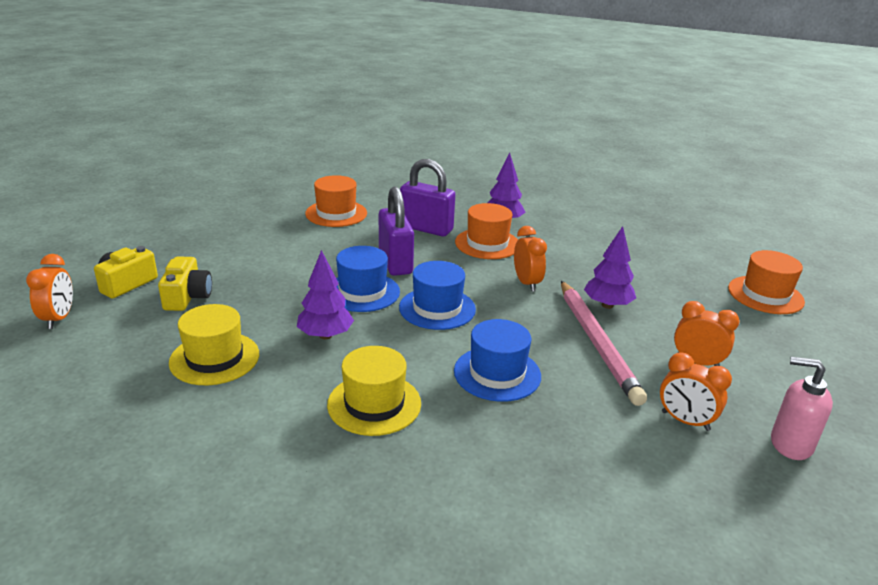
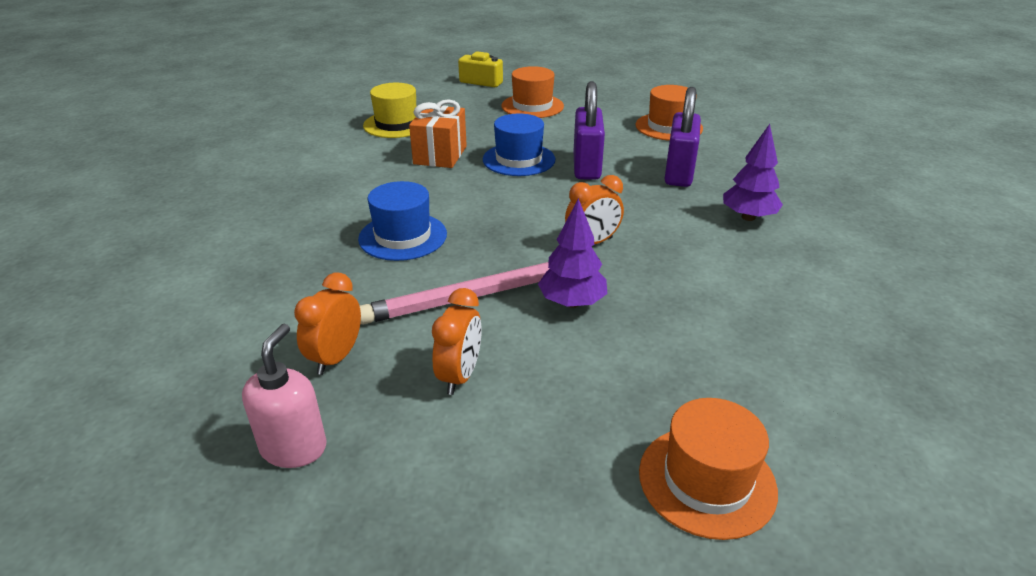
camera: 80 degrees right, 5 degrees up
orange clock [26,254,73,329] -> none
yellow camera [158,256,212,311] -> none
purple tree [297,250,354,339] -> orange gift [409,99,467,168]
yellow hat [327,346,421,436] -> none
purple padlock [379,186,414,276] -> purple padlock turned 60 degrees counterclockwise [574,81,605,180]
blue hat [399,261,476,330] -> none
orange hat [455,203,518,259] -> orange hat moved to [501,66,564,118]

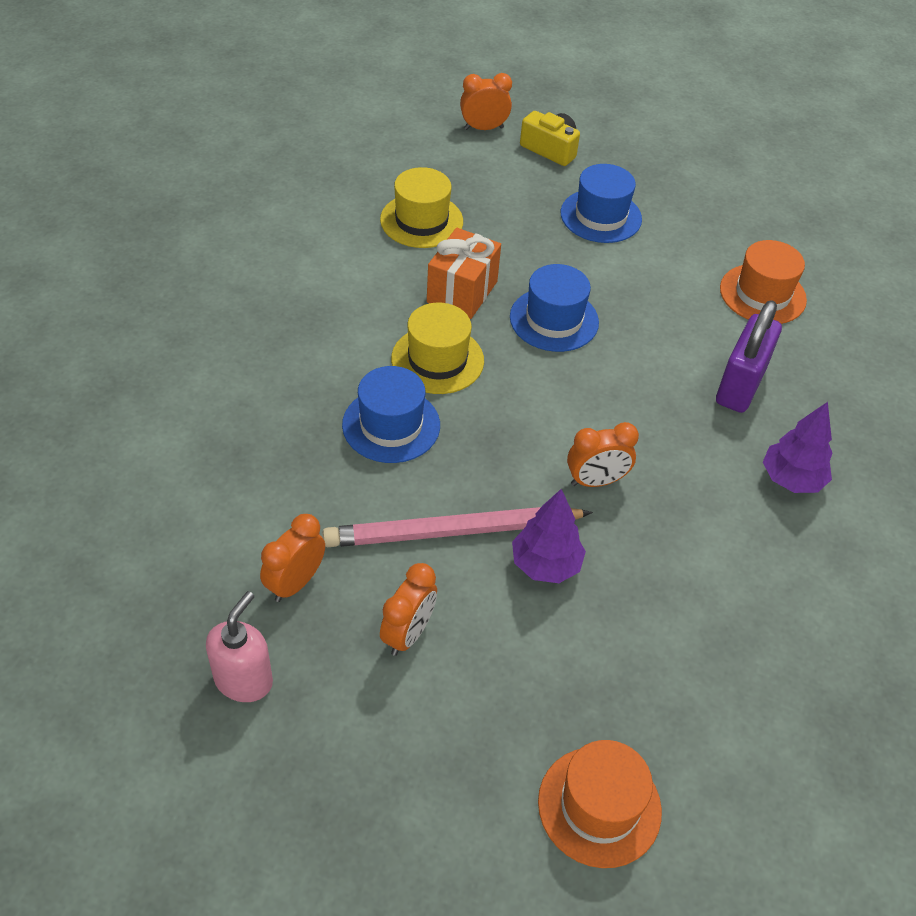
camera: 10 degrees right, 15 degrees up
orange hat [501,66,564,118] -> blue hat [561,164,642,243]
purple padlock [574,81,605,180] -> none
none -> yellow hat [391,303,484,394]
none -> orange clock [460,73,512,130]

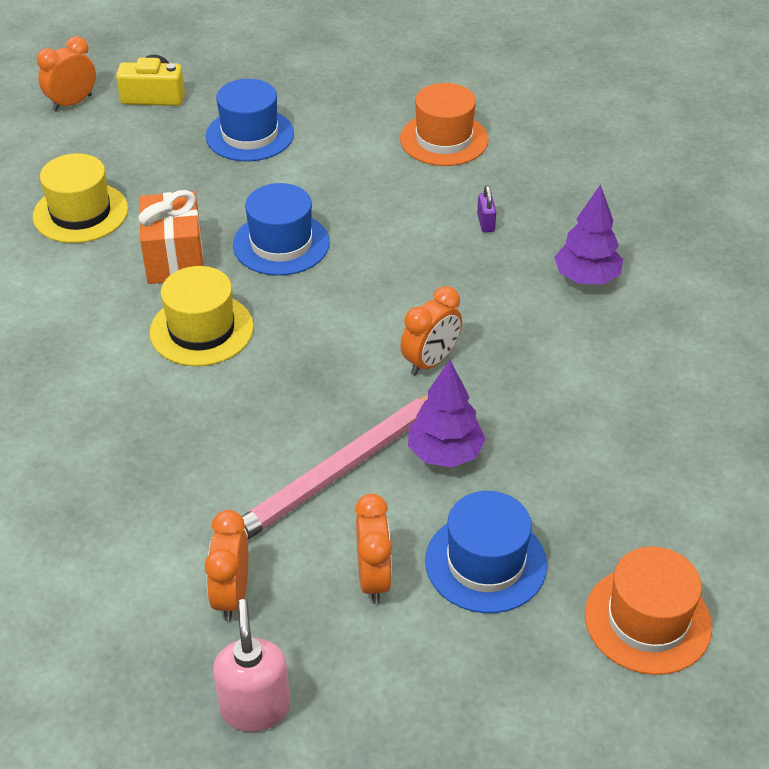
camera: 30 degrees left, 5 degrees down
blue hat [342,366,440,463] -> blue hat moved to [425,491,547,613]
purple padlock [716,300,782,413] -> purple padlock [477,185,496,233], size x0.41

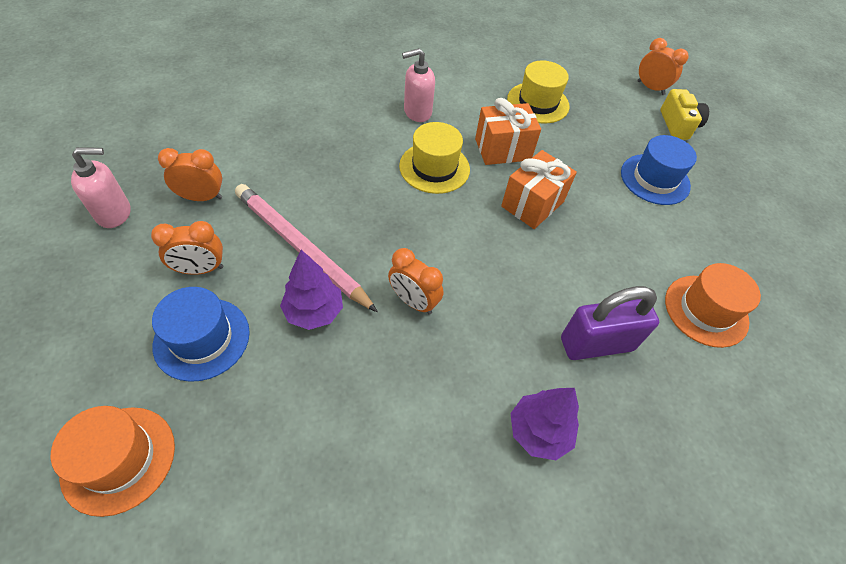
camera: 80 degrees right, 10 degrees up
blue hat [233,183,330,276] -> orange gift [501,150,577,229]
purple padlock [477,185,496,233] -> purple padlock [561,286,659,360], size x2.46
none -> pink soap dispenser [402,48,435,122]

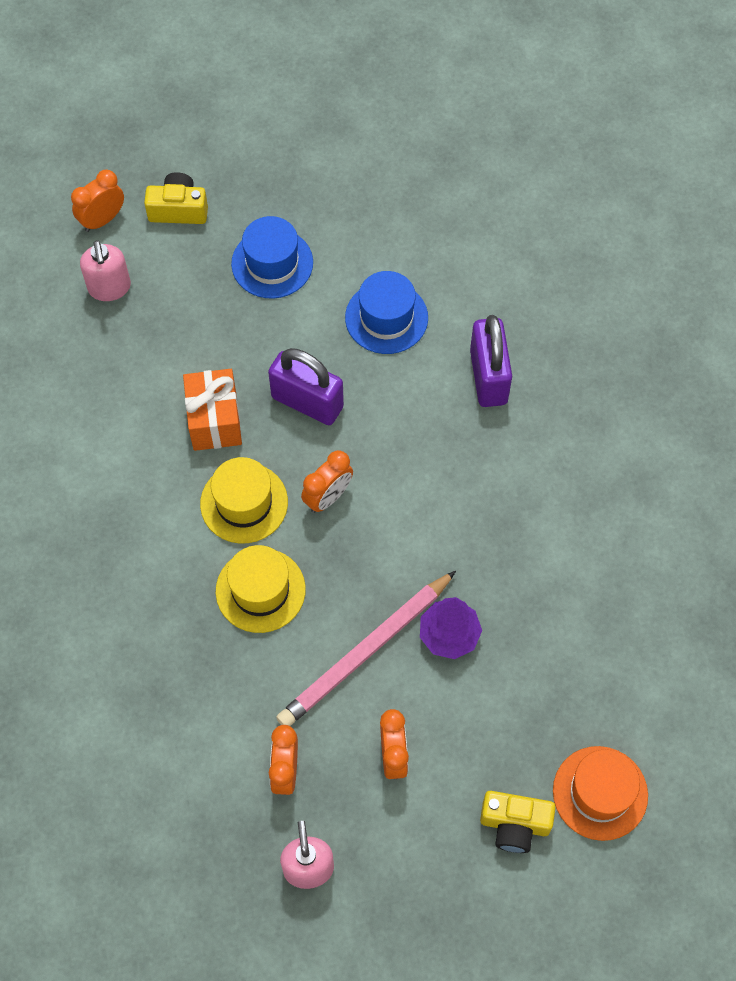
camera: 80 degrees left, 10 degrees up
blue hat [152,287,250,382] -> blue hat moved to [345,271,428,354]
orange clock [388,248,444,314] -> orange clock moved to [301,450,353,513]
pink soap dispenser [402,48,435,122] -> pink soap dispenser moved to [80,240,131,301]
orange gift [501,150,577,229] -> purple padlock [268,348,344,425]
yellow hat [507,61,569,123] -> yellow hat moved to [216,545,306,633]
purple tree [510,388,579,460] -> none
orange hat [665,263,761,348] -> none
none -> yellow camera [480,791,556,853]

